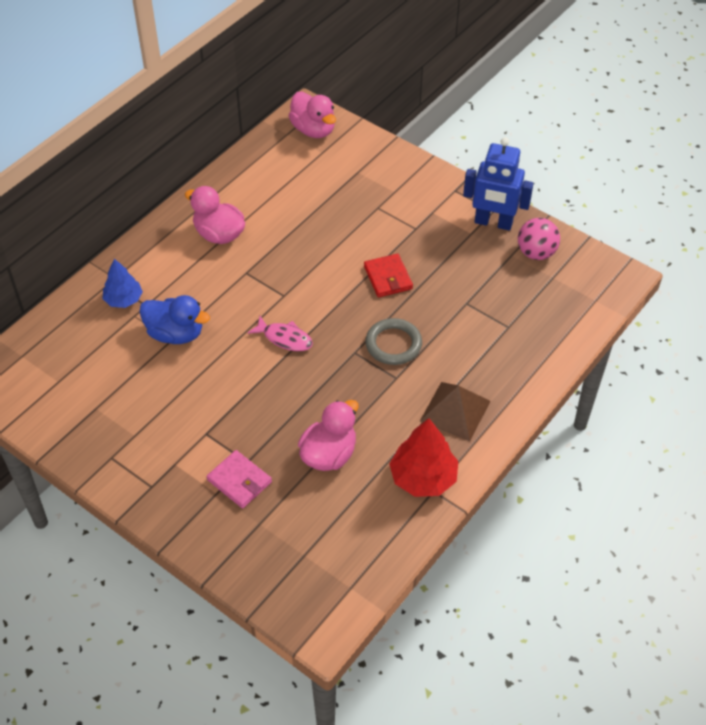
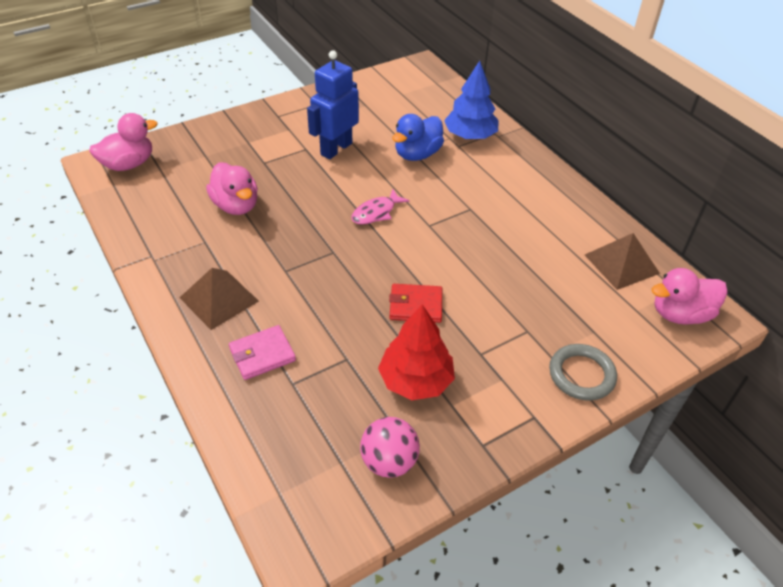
camera: 110 degrees right, 5 degrees down
blue tree [102,259,143,308] -> blue tree [444,61,499,139], size x1.54
pink duck [185,186,245,244] -> pink duck moved to [89,113,157,171]
pink wallet [207,450,272,508] -> pink wallet moved to [229,325,296,380]
grey ring [365,318,422,365] -> grey ring moved to [549,344,617,401]
red tree [389,418,458,497] -> red tree moved to [378,304,455,400]
blue robot [463,137,534,231] -> blue robot moved to [307,50,359,159]
none -> brown pyramid [585,233,660,290]

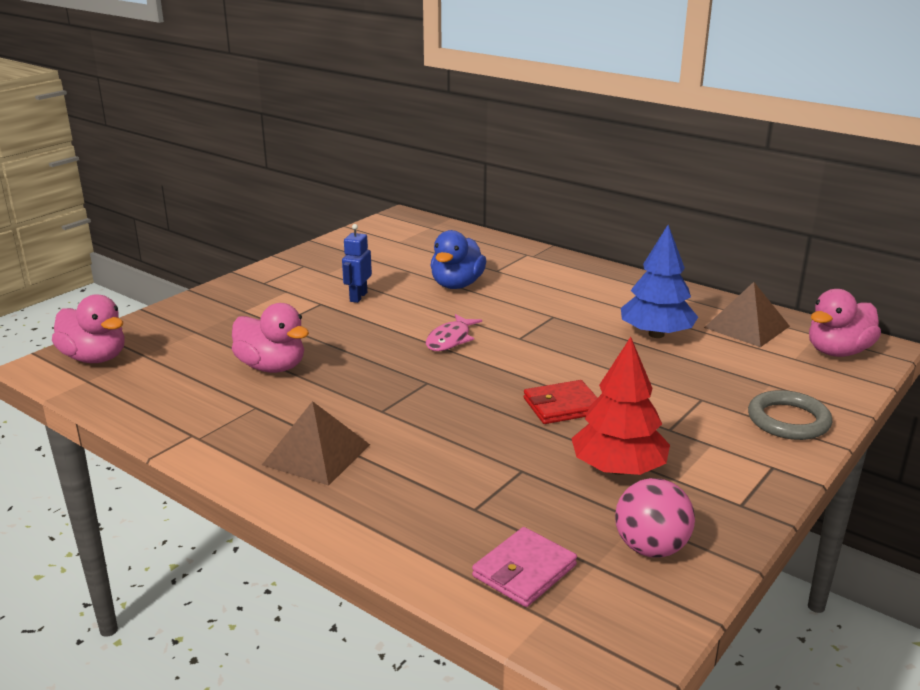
camera: 20 degrees left, 20 degrees down
pink duck [89,113,157,171] -> pink duck turned 90 degrees clockwise [52,295,125,363]
pink wallet [229,325,296,380] -> pink wallet moved to [472,527,577,607]
blue robot [307,50,359,159] -> blue robot [342,224,372,303], size x0.57
blue tree [444,61,499,139] -> blue tree moved to [621,225,698,338]

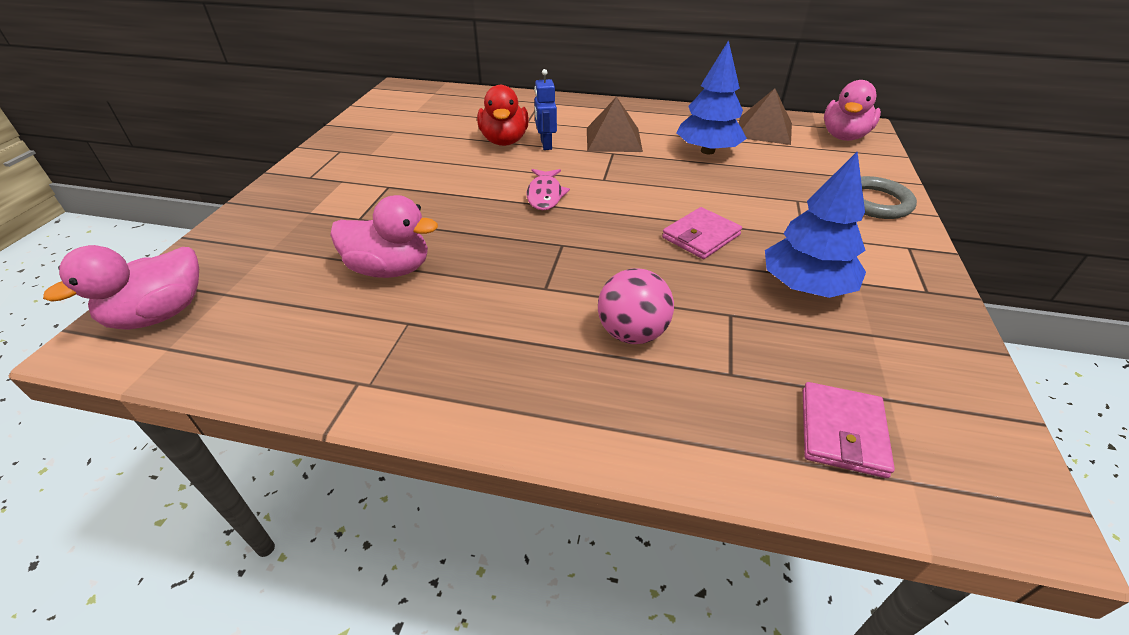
camera: 25 degrees left, 15 degrees up
pink duck [52,295,125,363] -> pink duck turned 120 degrees clockwise [43,245,199,330]
brown pyramid [262,401,370,486] -> brown pyramid moved to [587,97,643,152]
blue robot [342,224,372,303] -> blue robot moved to [534,69,557,150]
blue duck [430,230,486,289] -> red duck [477,85,529,146]
red wallet [524,380,597,424] -> pink wallet [662,207,742,259]
red tree [571,337,670,475] -> blue tree [765,152,866,298]
pink ball [615,478,695,558] -> pink ball moved to [598,268,674,344]

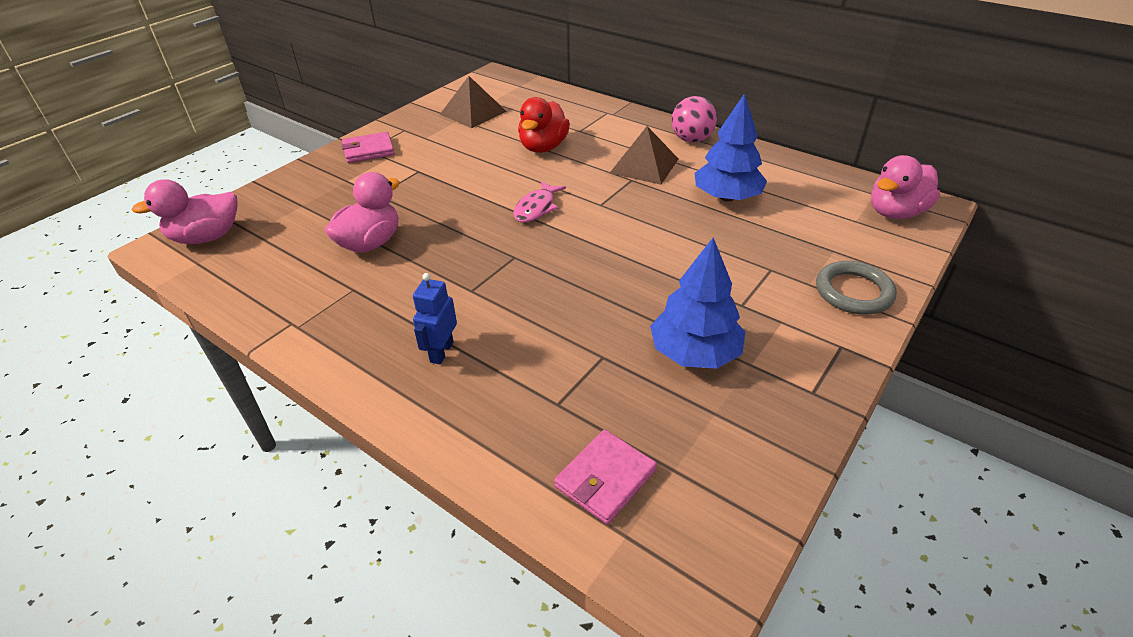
camera: 25 degrees right, 0 degrees up
pink duck [330,195,438,278] -> pink duck turned 90 degrees counterclockwise [325,172,400,253]
blue robot [534,69,557,150] -> blue robot moved to [413,273,457,364]
pink ball [598,268,674,344] -> pink ball moved to [671,96,717,143]
pink wallet [662,207,742,259] -> pink wallet moved to [341,132,395,163]
brown pyramid [739,88,792,145] -> brown pyramid moved to [440,76,507,128]

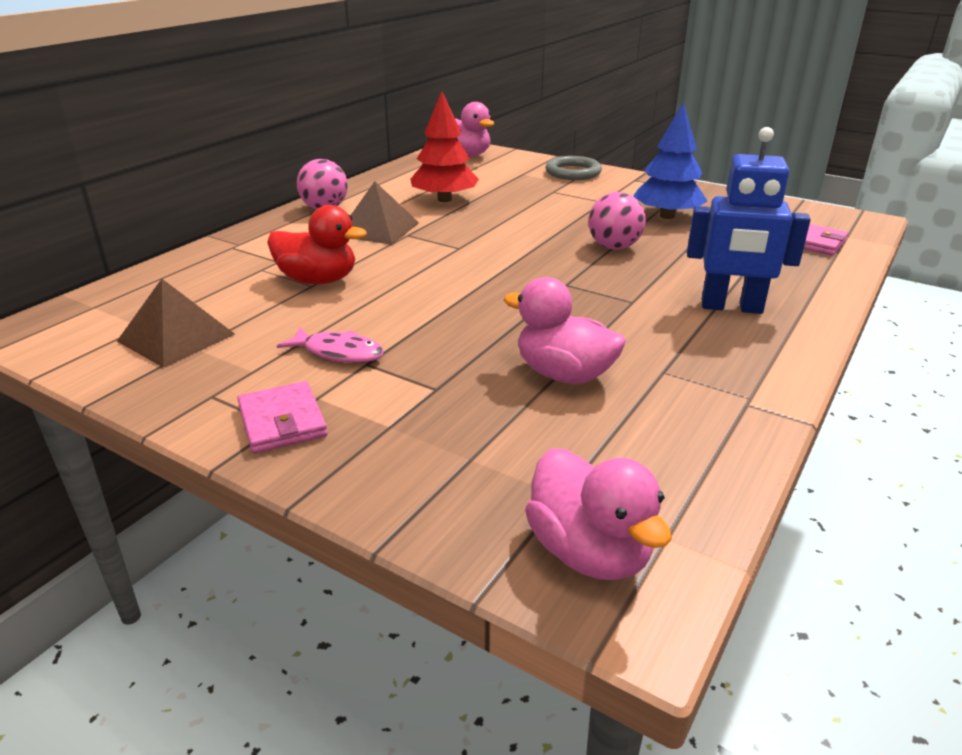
camera: 95 degrees left, 10 degrees down
blue robot [413,273,457,364] -> blue robot [687,127,811,314], size x1.74
pink fish [513,181,566,223] -> pink fish moved to [277,327,384,363]
blue tree [695,93,767,202] -> red tree [410,91,479,202]
none -> pink ball [588,192,646,250]

